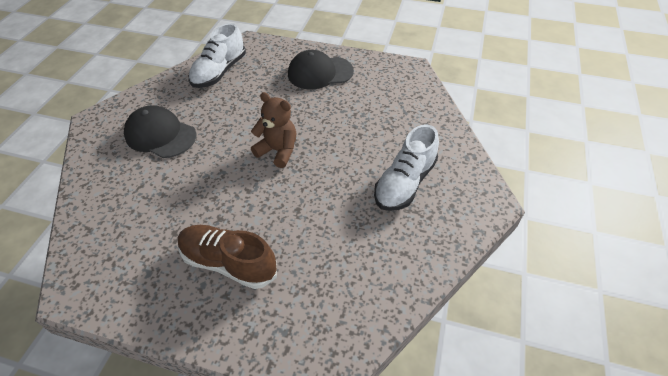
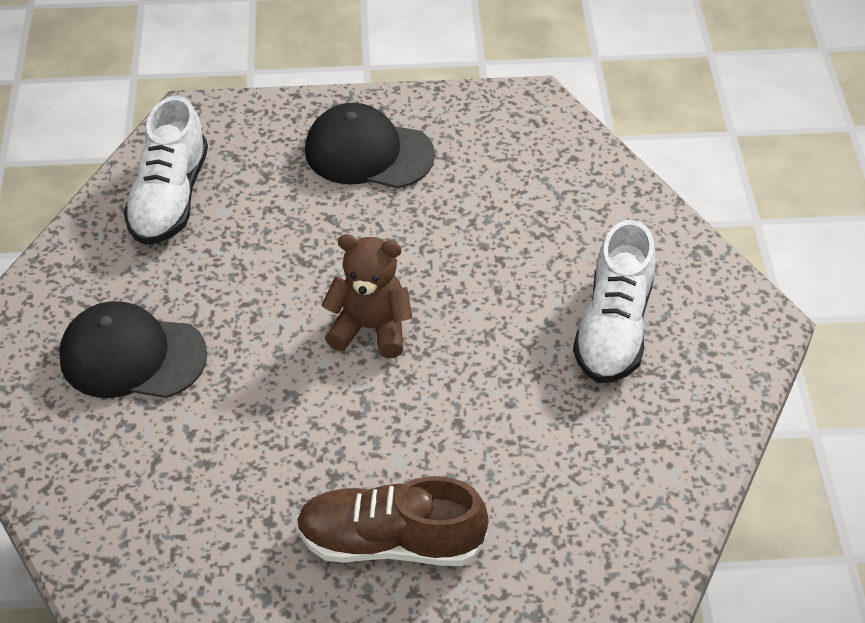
camera: 20 degrees left, 0 degrees up
black cap [288,50,354,89] -> black cap turned 45 degrees clockwise [305,103,435,188]

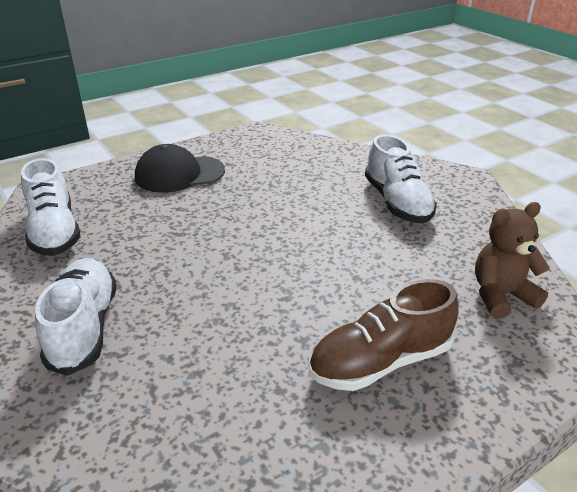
camera: 30 degrees left, 15 degrees down
black cap [59,301,207,398] -> white shoe [35,258,117,376]
brown teddy bear [321,234,413,358] -> brown teddy bear moved to [475,202,550,319]

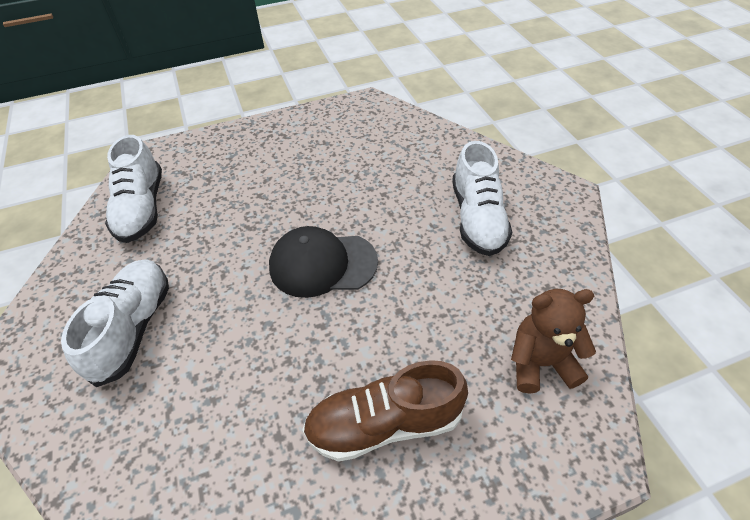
camera: 15 degrees right, 15 degrees up
black cap [135,144,225,193] -> black cap moved to [269,226,378,298]

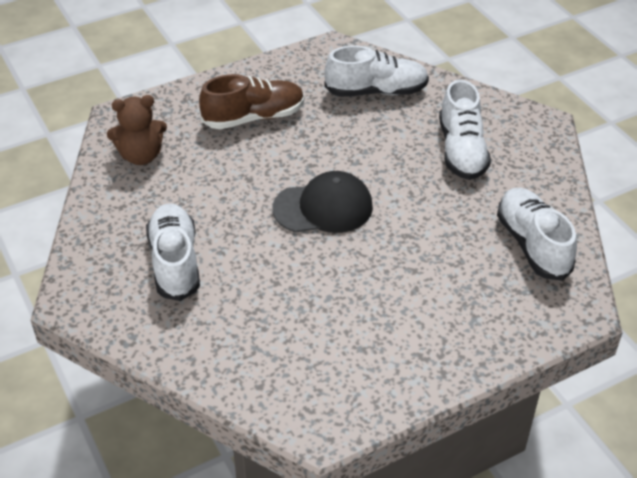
camera: 170 degrees right, 5 degrees down
none -> white shoe [324,46,429,97]

